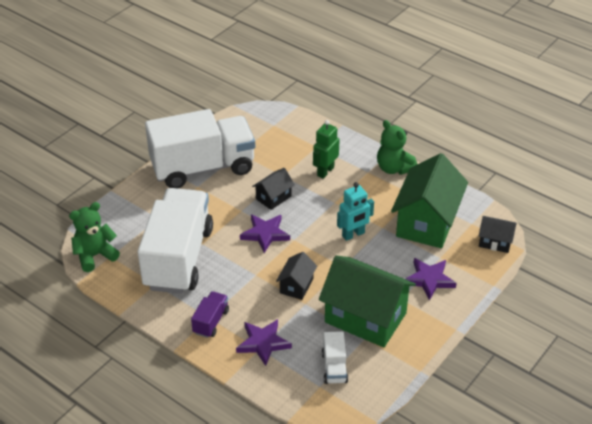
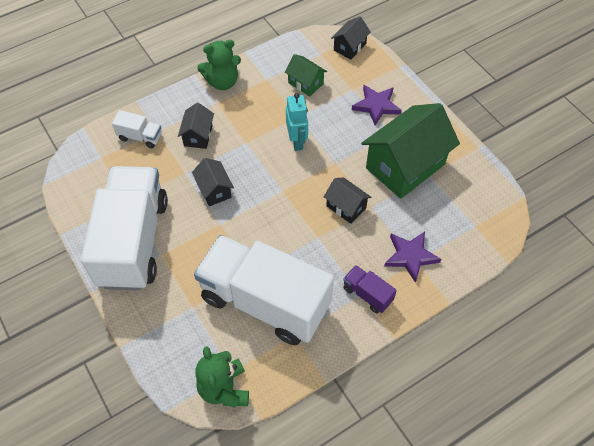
camera: 70 degrees left, 15 degrees up
purple star [240,214,290,253] -> none
green robot [313,120,340,179] -> black house [178,102,214,149]
white truck [322,331,348,384] -> white truck moved to [112,110,162,148]
green house [391,153,468,248] -> green house [285,54,327,97], size x0.48

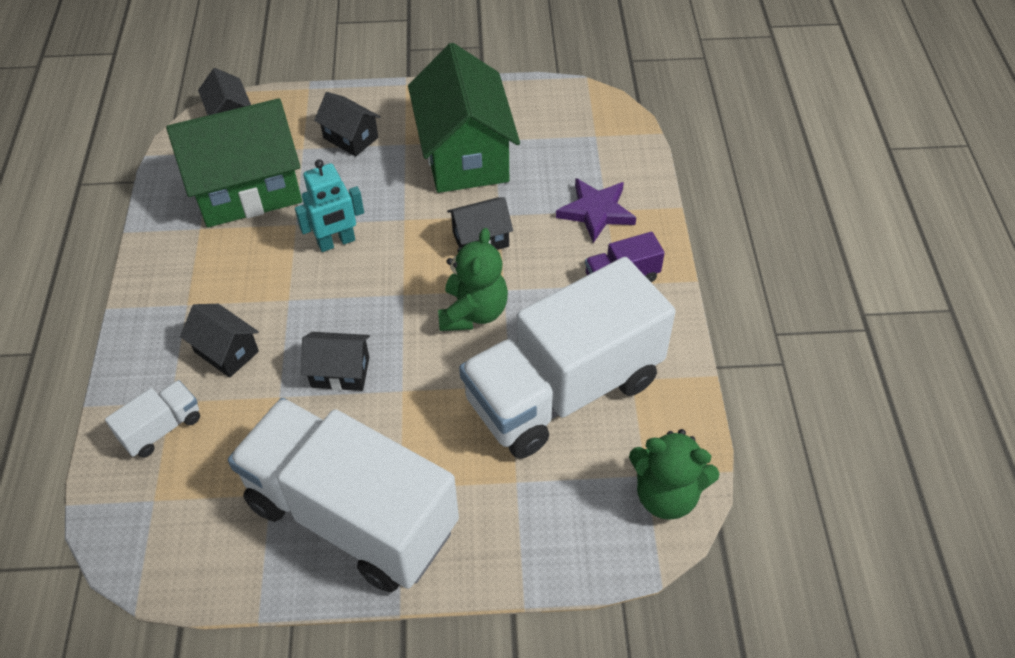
camera: 60 degrees left, 5 degrees down
green teddy bear [197,40,241,90] -> green teddy bear moved to [438,228,508,331]
green house [285,54,327,97] -> green house [166,98,302,227], size x2.08
turquoise robot [286,93,308,151] -> turquoise robot turned 135 degrees clockwise [295,159,364,252]
purple star [352,85,402,126] -> black house [314,92,380,157]

